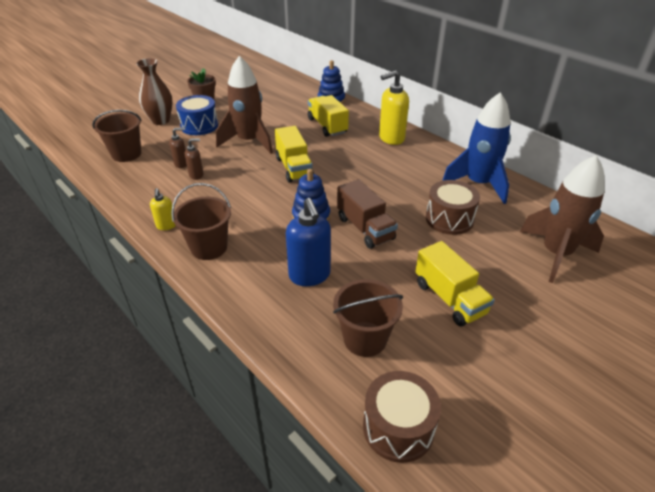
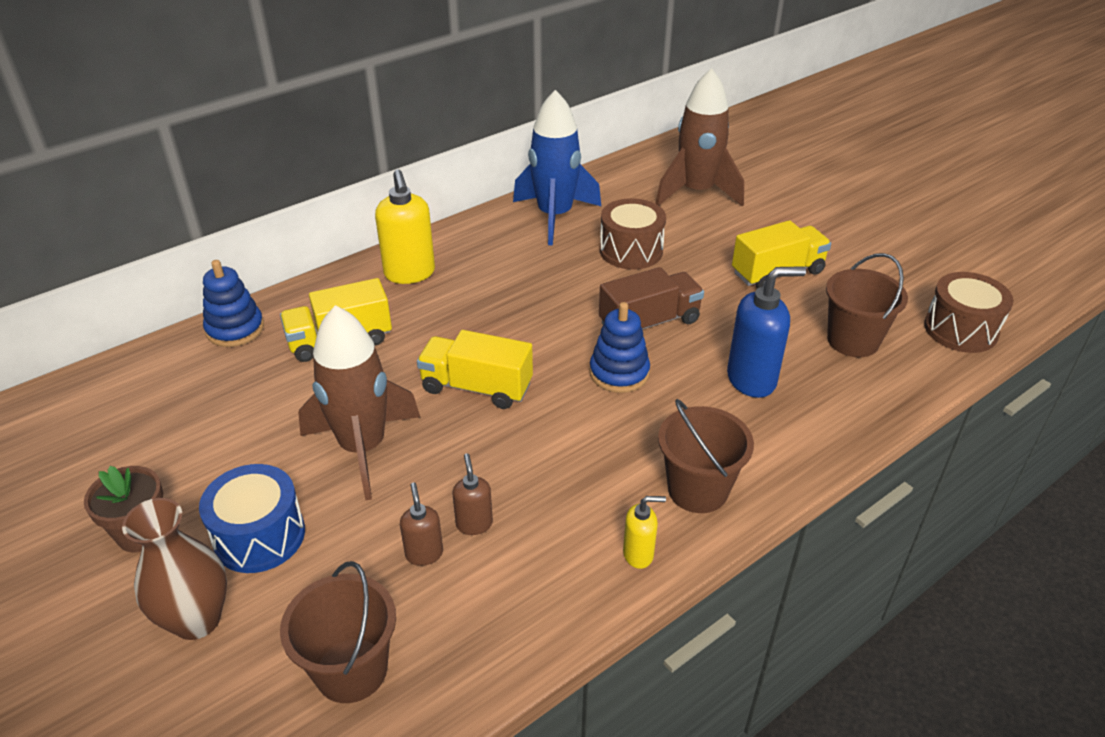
camera: 85 degrees left, 0 degrees up
yellow truck [275,126,314,183] -> yellow truck turned 150 degrees counterclockwise [417,330,533,409]

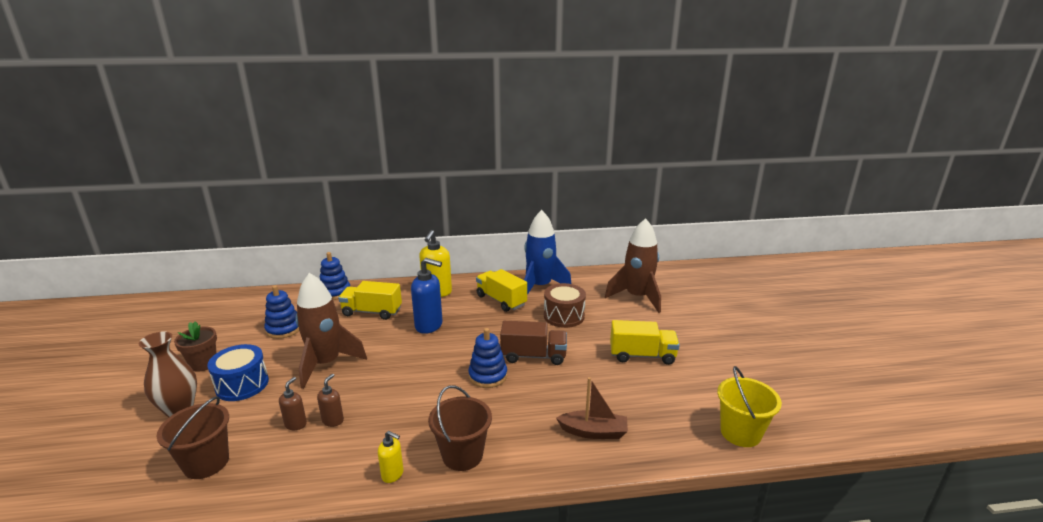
camera: 30 degrees right, 15 degrees down
yellow truck [417,330,533,409] -> yellow truck moved to [476,269,527,312]
blue soap dispenser [727,266,806,398] -> blue soap dispenser moved to [411,258,443,334]
brown bucket [826,253,908,357] -> none
brown drum [924,272,1014,353] -> yellow bucket [717,366,782,447]
none -> blue stacking toy [264,285,299,339]
none -> brown boat [556,377,628,439]

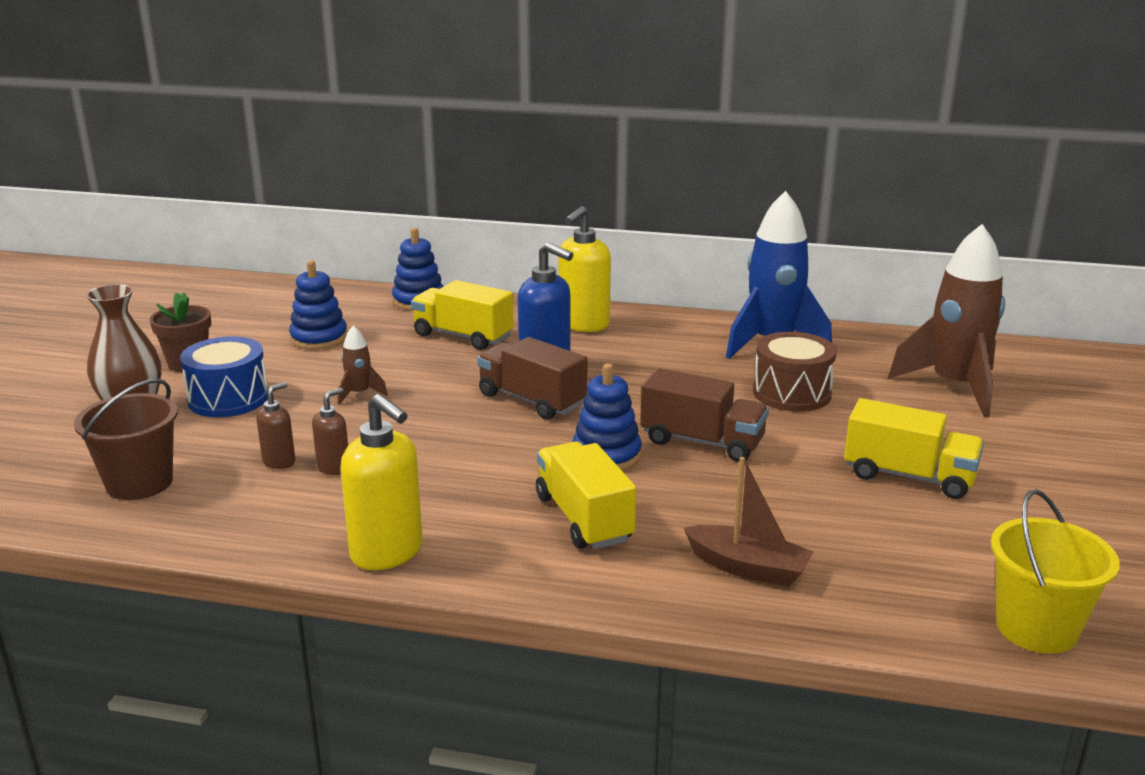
camera: 20 degrees right, 0 degrees up
brown rocket [295,273,367,389] -> brown rocket [337,326,388,405], size x0.43
yellow soap dispenser [378,431,404,483] -> yellow soap dispenser [340,394,423,570], size x1.88
brown bucket [428,385,492,471] -> none
yellow truck [476,269,527,312] -> yellow truck moved to [536,441,637,549]
none -> brown truck [477,337,587,420]

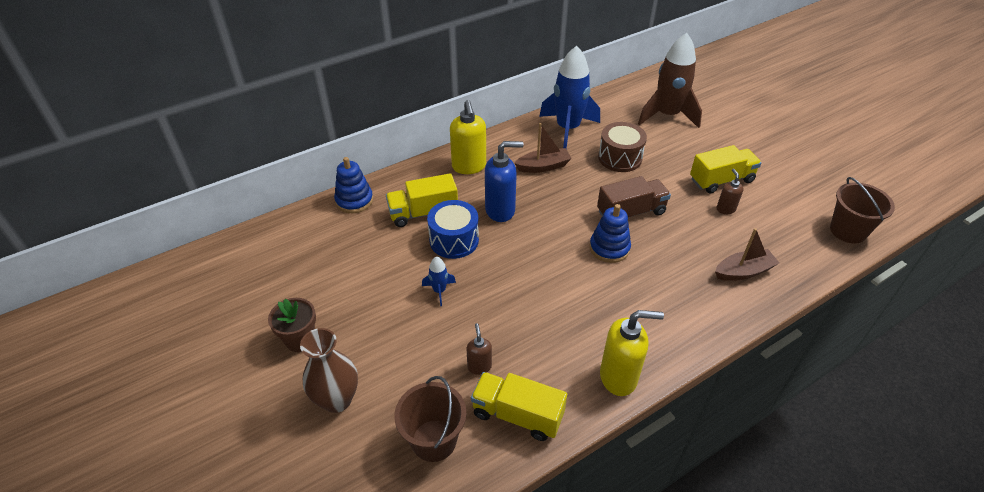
camera: 45 degrees left, 20 degrees up
blue drum [180,336,268,417] -> blue drum moved to [427,200,479,259]
blue stacking toy [289,260,347,350] -> none
brown soap dispenser [312,388,348,475] -> brown soap dispenser moved to [716,169,744,214]
brown rocket [337,326,388,405] -> blue rocket [422,257,456,307]
brown truck [477,337,587,420] -> none
yellow truck [536,441,637,549] -> yellow truck moved to [471,372,567,441]
yellow bucket [991,489,1120,654] -> brown bucket [830,177,895,244]
none -> brown boat [514,123,572,173]

